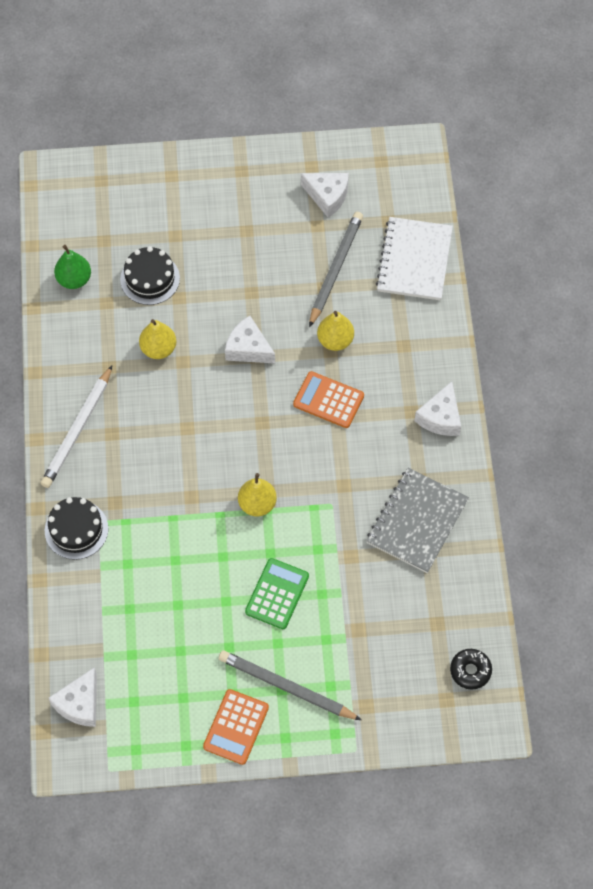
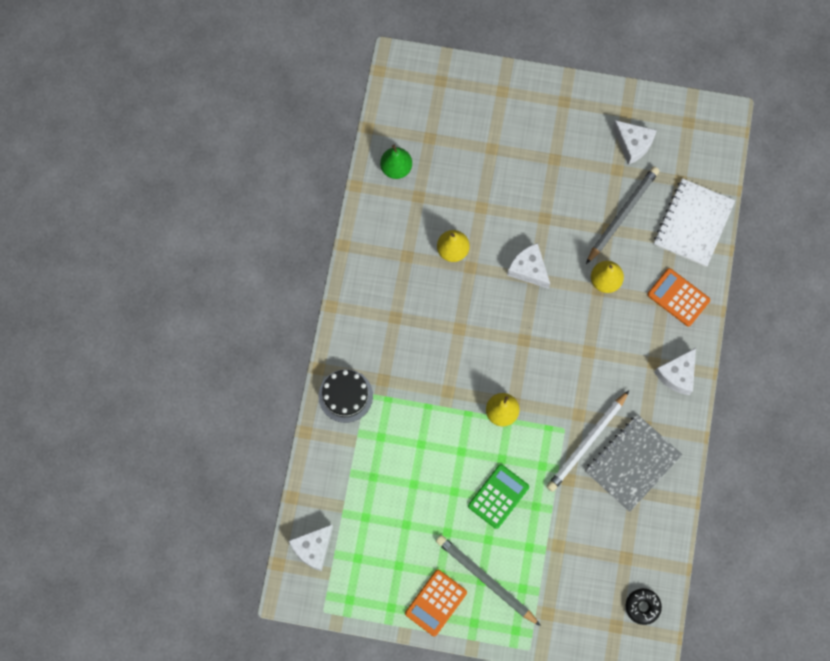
camera: 15 degrees right, 10 degrees up
white pencil [40,366,112,488] -> white pencil moved to [546,390,629,492]
black cake [120,246,180,305] -> none
orange calculator [293,371,364,428] -> orange calculator moved to [647,268,710,326]

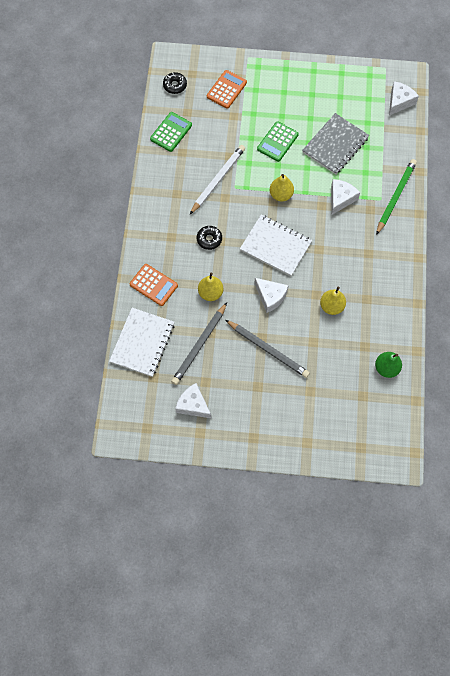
camera: 175 degrees right, 5 degrees down
black cake [319,369,373,423] -> green pencil [376,159,417,235]
orange calculator [405,570,467,636] -> orange calculator moved to [207,70,247,109]
grey pencil [436,535,541,626] -> grey pencil moved to [226,320,310,378]
grey notebook [585,414,682,512] -> grey notebook moved to [302,113,369,175]
white cheese [654,348,696,395] -> white cheese moved to [331,179,360,215]
none -> green calculator [150,112,192,152]
none -> black donut [197,226,222,250]
none -> white notebook [240,215,312,276]

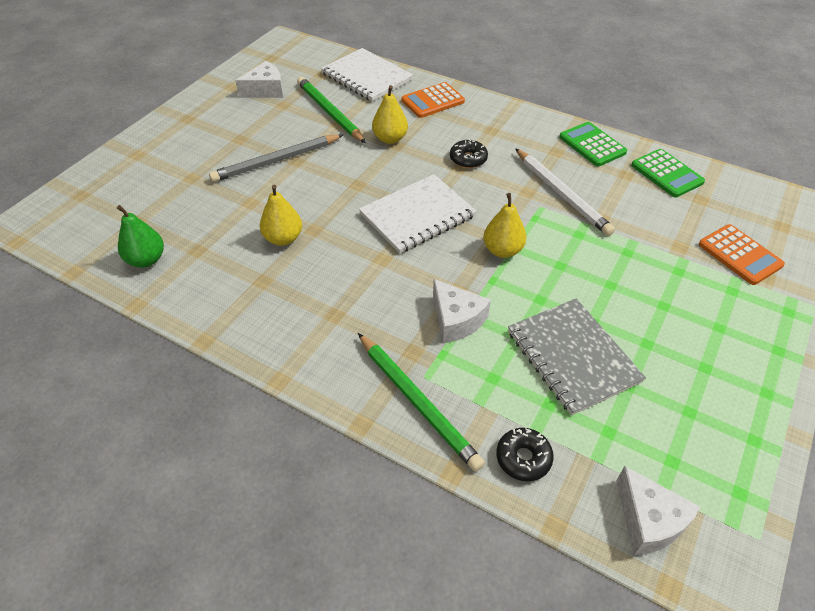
camera: 115 degrees right, 20 degrees down
black donut [163,72,187,94] -> black donut moved to [496,428,554,481]
grey pencil [171,302,227,385] -> green pencil [297,77,366,143]
white cheese [254,278,289,313] -> none
green calculator [257,121,299,162] -> green calculator moved to [559,122,627,166]

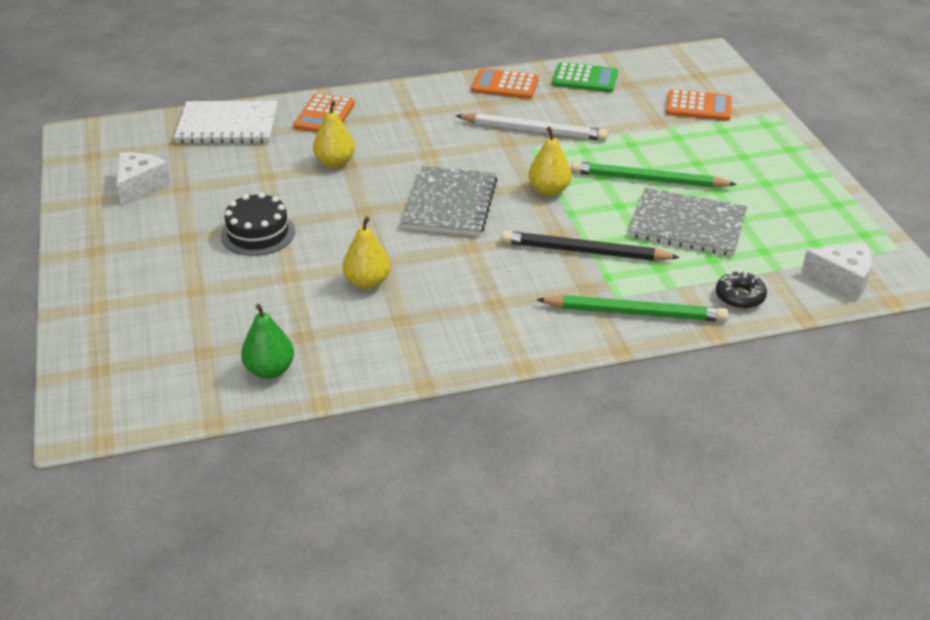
camera: 45 degrees left, 10 degrees down
grey pencil [209,134,343,182] -> black cake [221,192,295,256]
green pencil [297,77,366,143] -> green pencil moved to [571,161,737,188]
white notebook [359,174,477,254] -> grey notebook [402,166,497,236]
white cheese [433,279,491,343] -> black pencil [501,230,680,261]
black donut [450,139,488,168] -> none
green calculator [559,122,627,166] -> orange calculator [472,68,539,99]

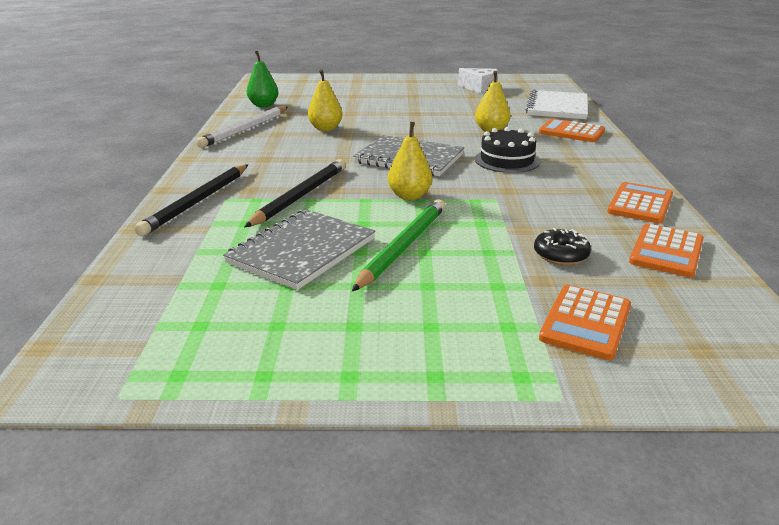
camera: 105 degrees right, 10 degrees down
black cake [221,192,295,256] -> black cake moved to [475,127,540,173]
white pencil [455,113,608,141] -> white pencil moved to [196,106,288,148]
green pencil [536,295,728,322] -> black pencil [134,164,248,236]
green calculator [552,62,618,92] -> orange calculator [629,224,704,278]
black donut [716,270,767,309] -> black donut moved to [534,228,591,265]
white cheese [801,243,872,300] -> none

